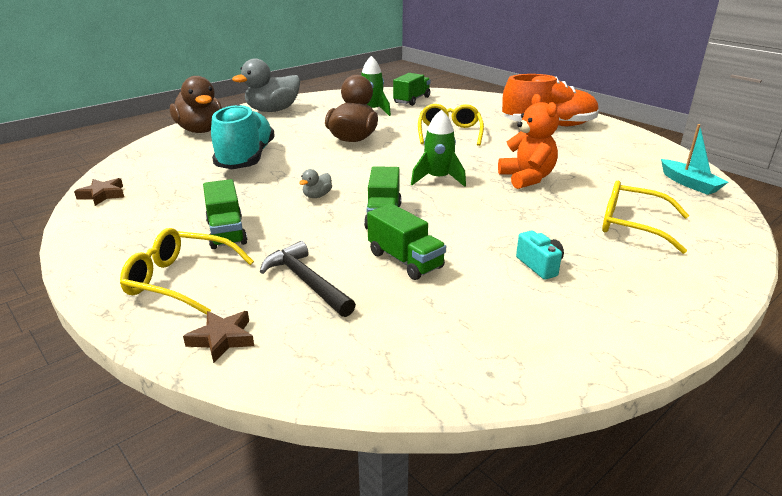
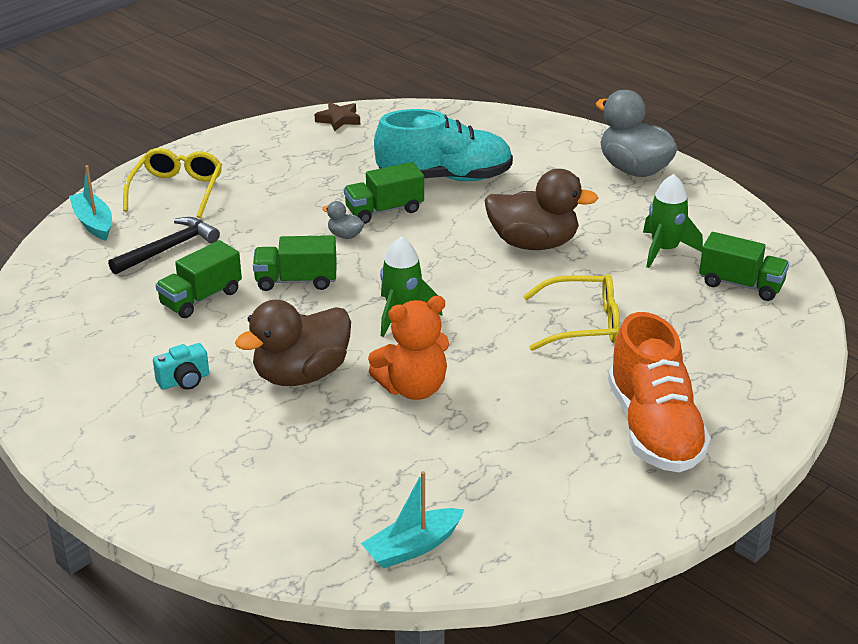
camera: 85 degrees right, 5 degrees up
brown duck [170,76,222,133] -> brown duck moved to [235,300,351,386]
brown star [183,311,254,363] -> turquoise boat [69,165,112,241]
green truck [203,179,247,249] -> green truck moved to [344,162,424,224]
yellow glasses [602,181,689,254] -> none

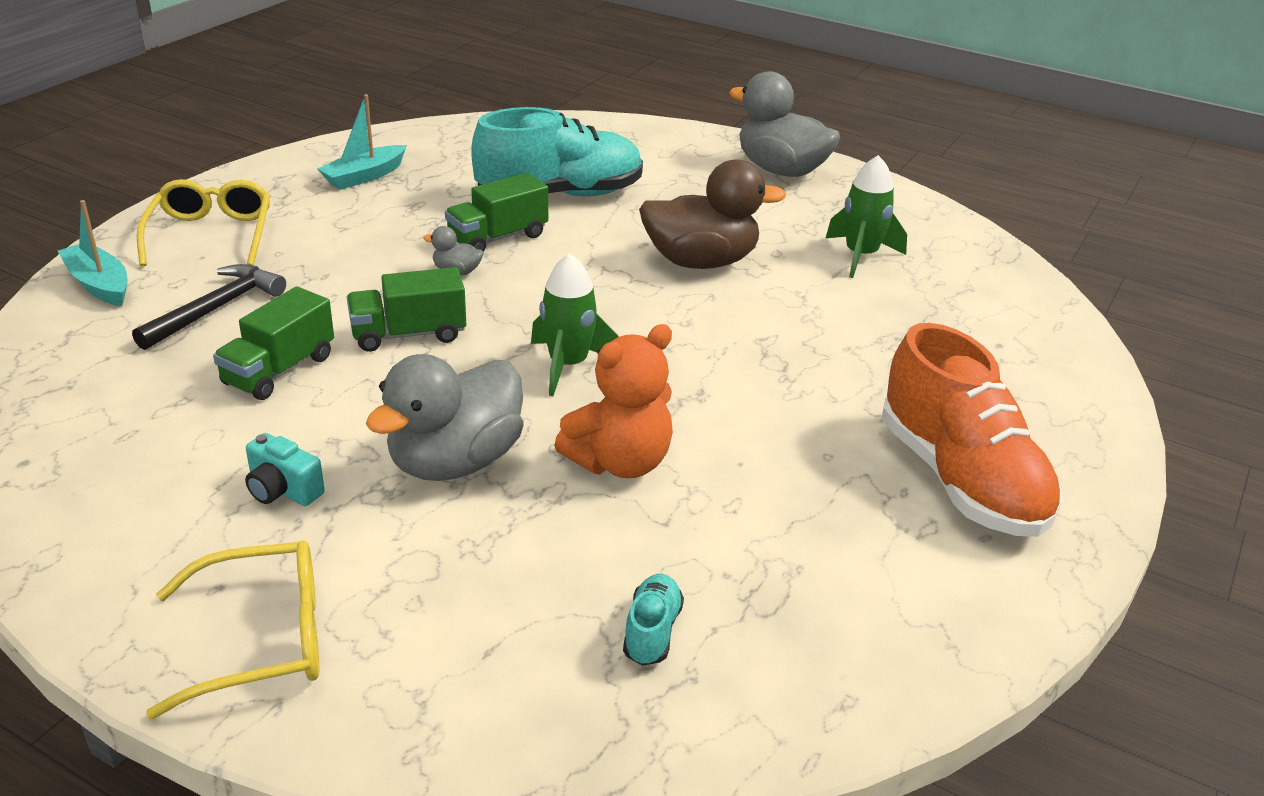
camera: 15 degrees left, 0 degrees up
turquoise camera [153,343,209,390] -> turquoise camera turned 75 degrees clockwise [245,433,325,506]
brown duck [235,300,351,386] -> grey duck [366,354,524,481]
brown star [315,102,360,131] -> none
turquoise boat [361,471,465,569] -> turquoise boat moved to [317,94,407,190]
yellow glasses [523,274,620,351] -> yellow glasses moved to [146,540,319,719]
green truck [699,232,789,301] -> none
none -> turquoise shoe [623,574,684,666]

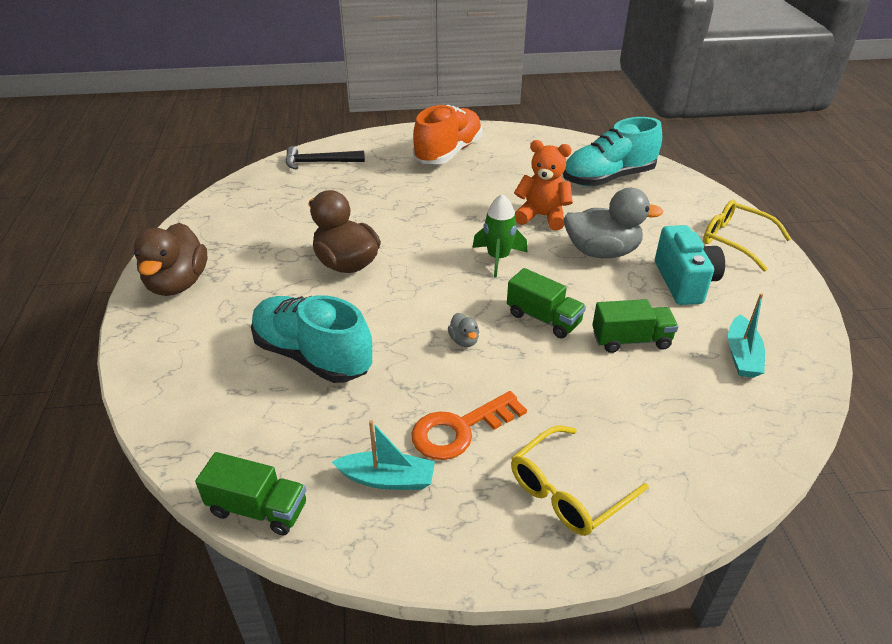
camera: 125 degrees left, 5 degrees up
turquoise boat [58,200,128,306] -> turquoise boat moved to [728,293,765,378]
black hammer [132,264,286,350] -> black hammer moved to [285,146,365,170]
turquoise camera [245,433,325,506] -> turquoise camera [655,225,725,305], size x1.88
green truck [445,173,548,252] -> green truck moved to [195,452,306,536]
turquoise shoe [623,574,684,666] -> turquoise shoe [563,117,662,186], size x2.41
grey duck [729,71,840,177] -> brown duck [134,223,207,296]
green rocket [826,155,907,278] -> none
none -> orange key [411,391,527,460]

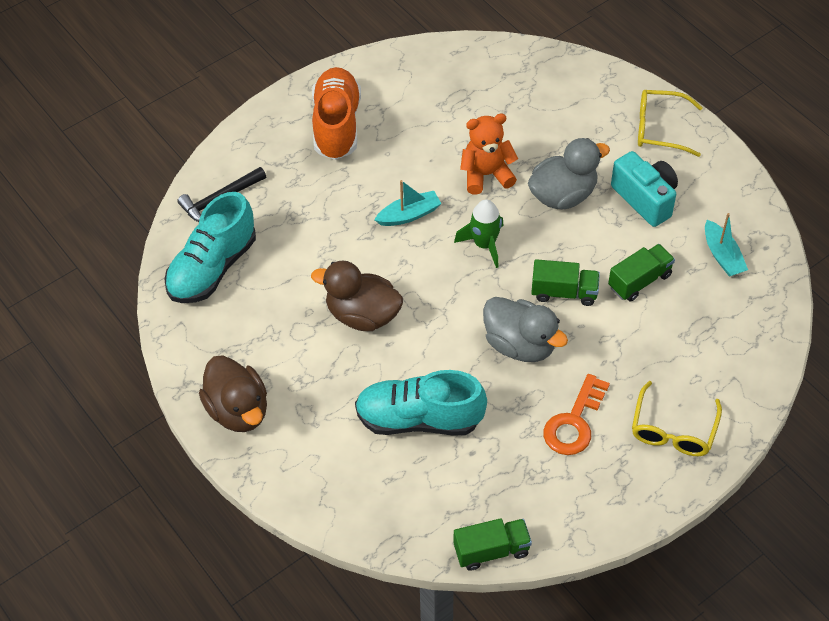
camera: 30 degrees left, 15 degrees up
turquoise boat [332,420,435,490] -> turquoise boat moved to [374,180,442,226]
grey duck [448,313,479,347] -> grey duck [483,297,568,362], size x2.34
turquoise shoe [563,117,662,186] -> turquoise shoe moved to [164,192,256,303]

